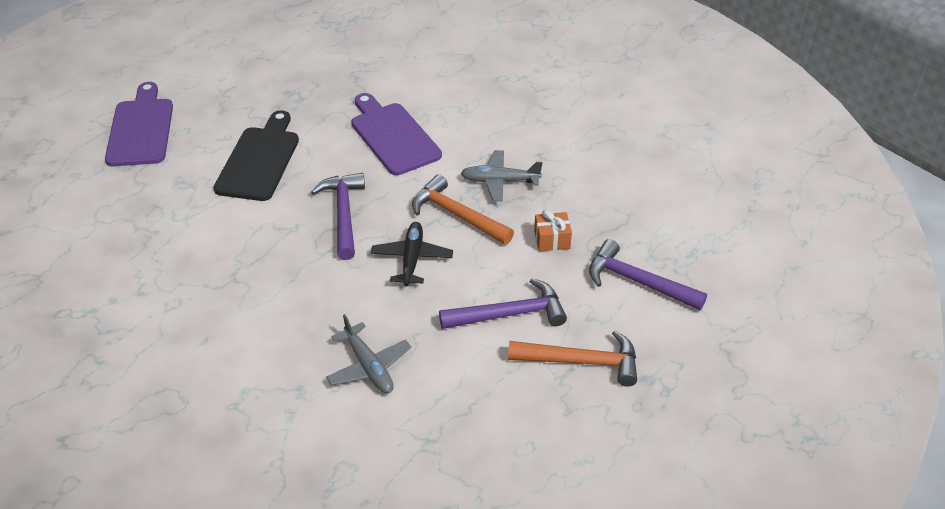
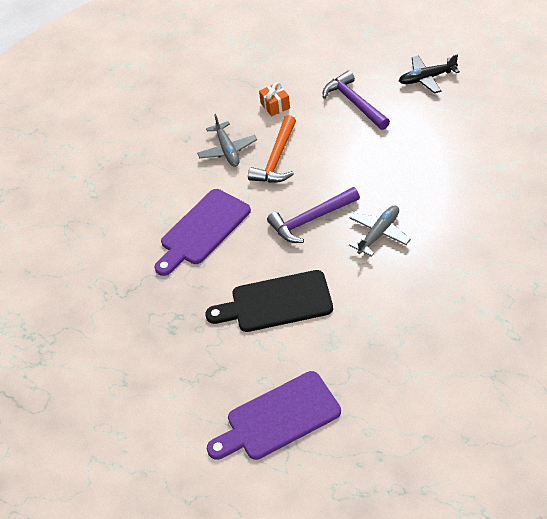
camera: 105 degrees left, 5 degrees up
grey plane [326,314,411,393] -> grey plane moved to [349,205,411,257]
black plane [371,222,453,286] -> black plane moved to [399,54,460,94]
orange hammer [508,330,637,386] -> none
purple hammer [589,239,707,310] -> none

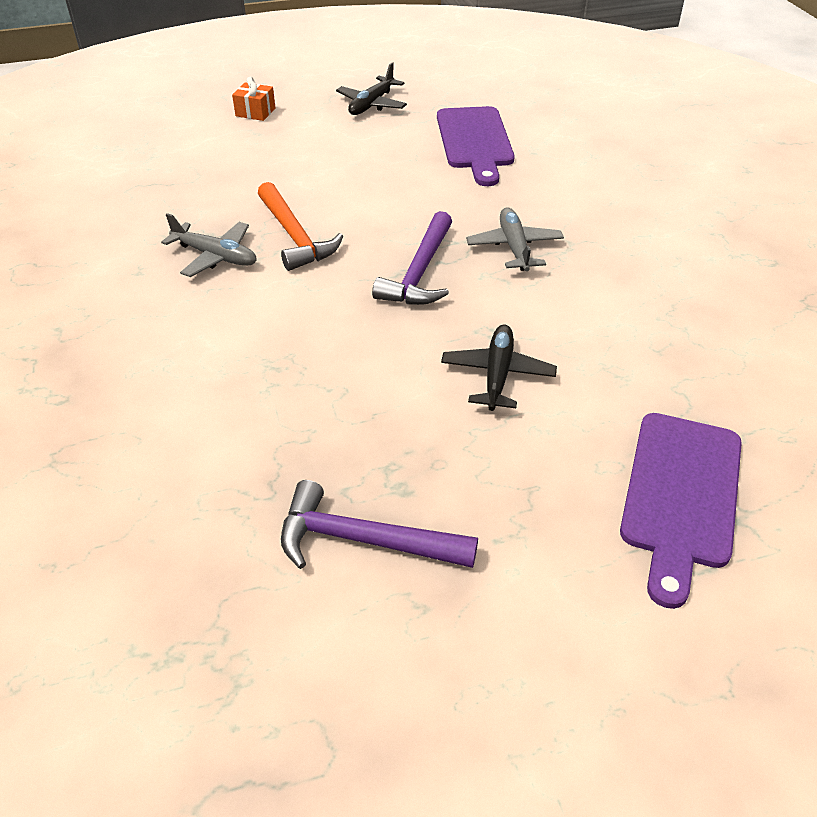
camera: 50 degrees left, 5 degrees down
purple cutting board [154,189,251,276] -> purple cutting board moved to [437,106,515,186]
black cutting board [205,270,333,332] -> black plane [441,325,557,411]
orange gift [259,82,290,116] -> orange gift moved to [232,76,275,121]
purple hammer [323,70,390,130] -> purple hammer moved to [281,480,478,569]

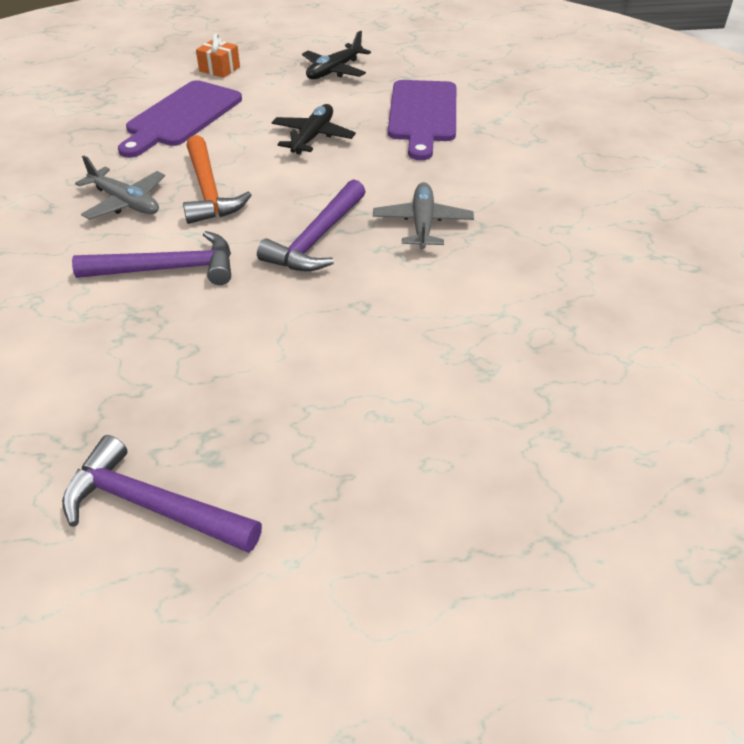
camera: 10 degrees right, 0 degrees up
black plane [441,325,557,411] -> black plane moved to [271,104,356,155]
purple cutting board [620,413,742,609] -> purple cutting board moved to [118,80,242,158]
none -> purple hammer [72,231,231,285]

